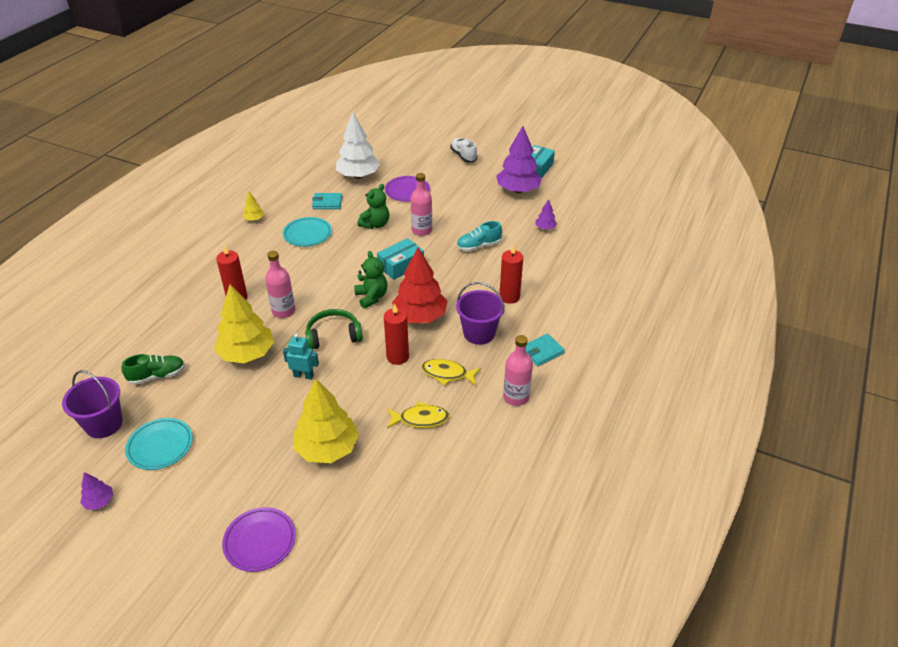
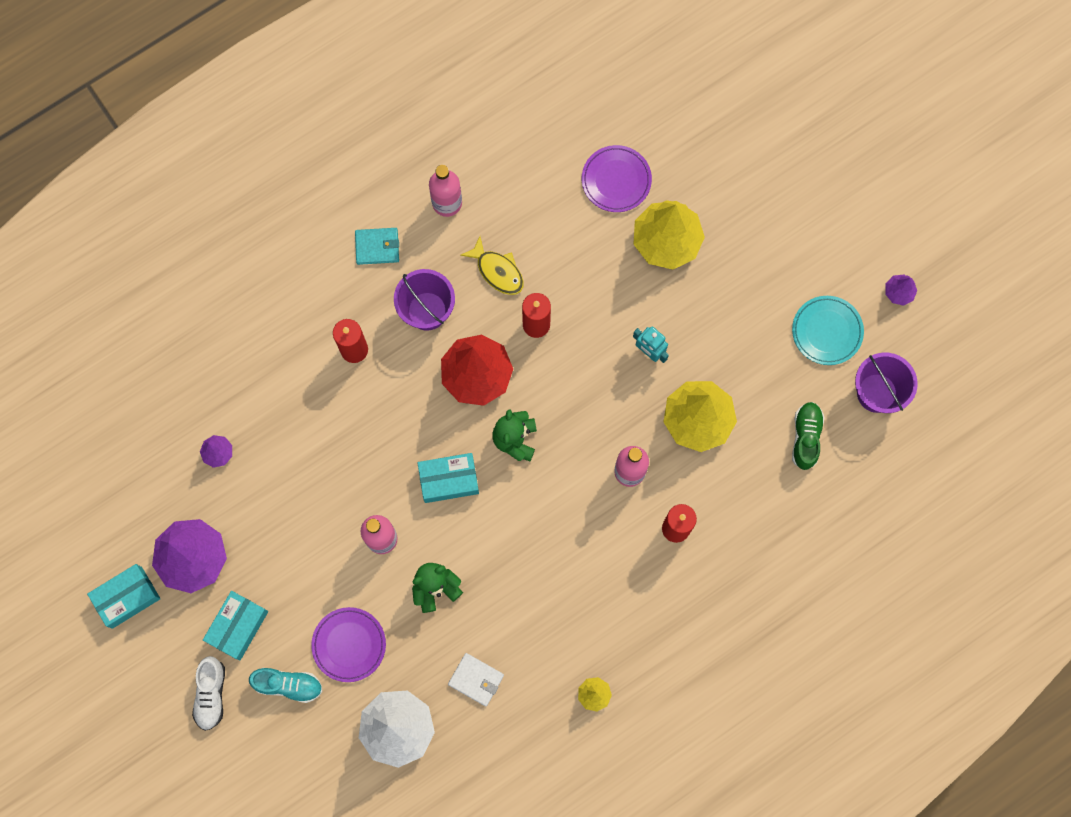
camera: 150 degrees left, 35 degrees up
green shoe [122,354,185,385] -> green shoe turned 90 degrees clockwise [792,402,824,470]
purple plate [222,507,296,572] -> purple plate moved to [582,145,652,212]
turquoise plate [283,217,332,247] -> none
green headphones [305,309,363,349] -> none
turquoise wallet [312,193,342,209] -> white wallet [448,653,504,706]
yellow fish [387,401,449,428] -> none
turquoise shoe [457,221,502,251] -> turquoise shoe moved to [249,668,323,703]
none -> turquoise box [203,591,268,660]

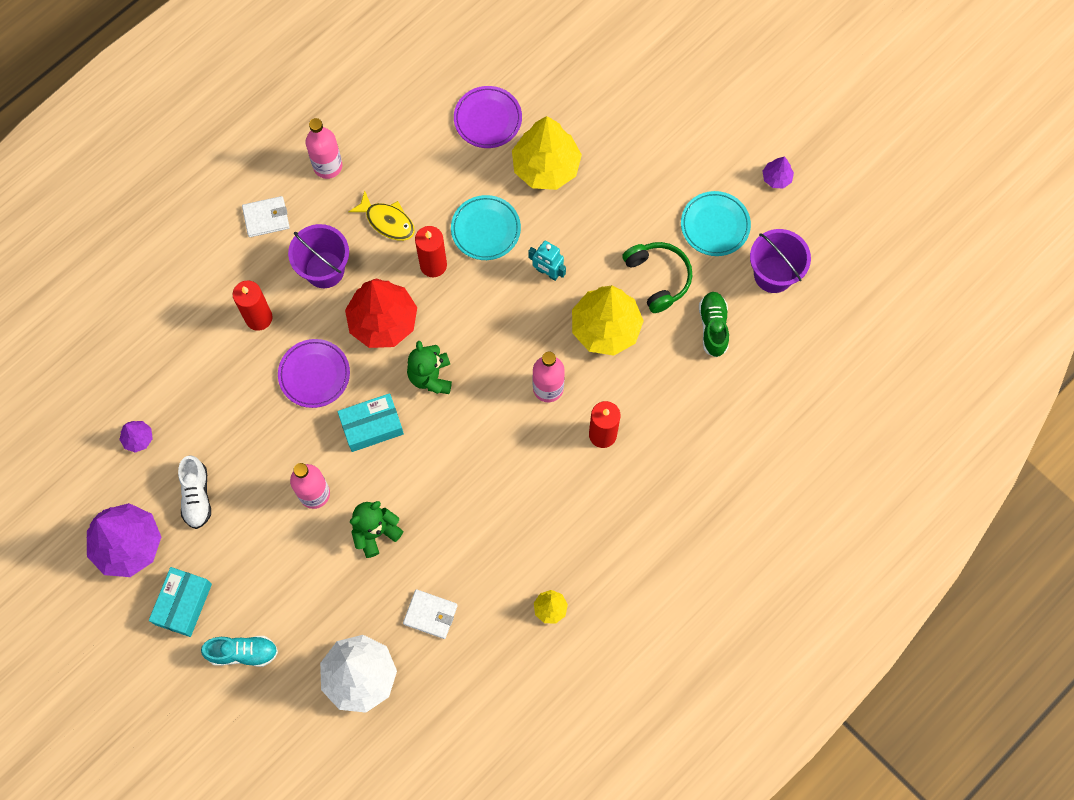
camera: 10 degrees left, 5 degrees down
turquoise box [87,564,160,629] -> none
white shoe [192,656,225,731] -> white shoe moved to [178,455,211,529]
purple plate [311,607,386,682] -> purple plate moved to [278,339,350,408]
turquoise wallet [355,228,399,265] -> white wallet [242,196,290,237]
none -> turquoise plate [451,195,521,260]
none -> green headphones [622,242,692,313]

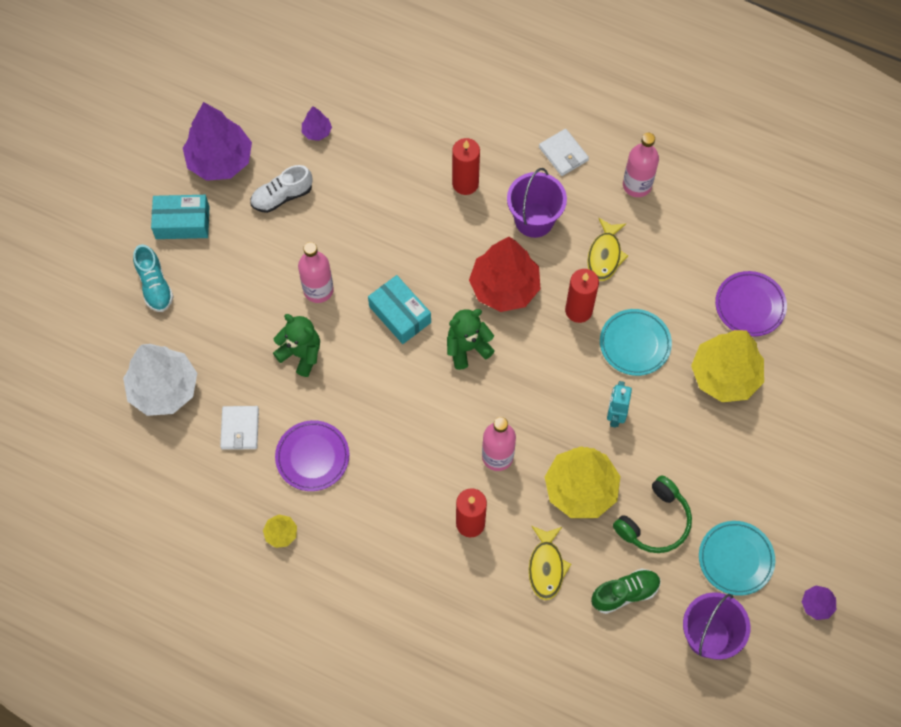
camera: 70 degrees right, 5 degrees down
purple plate [278,339,350,408] -> purple plate moved to [275,420,349,491]
none -> yellow fish [529,526,571,600]

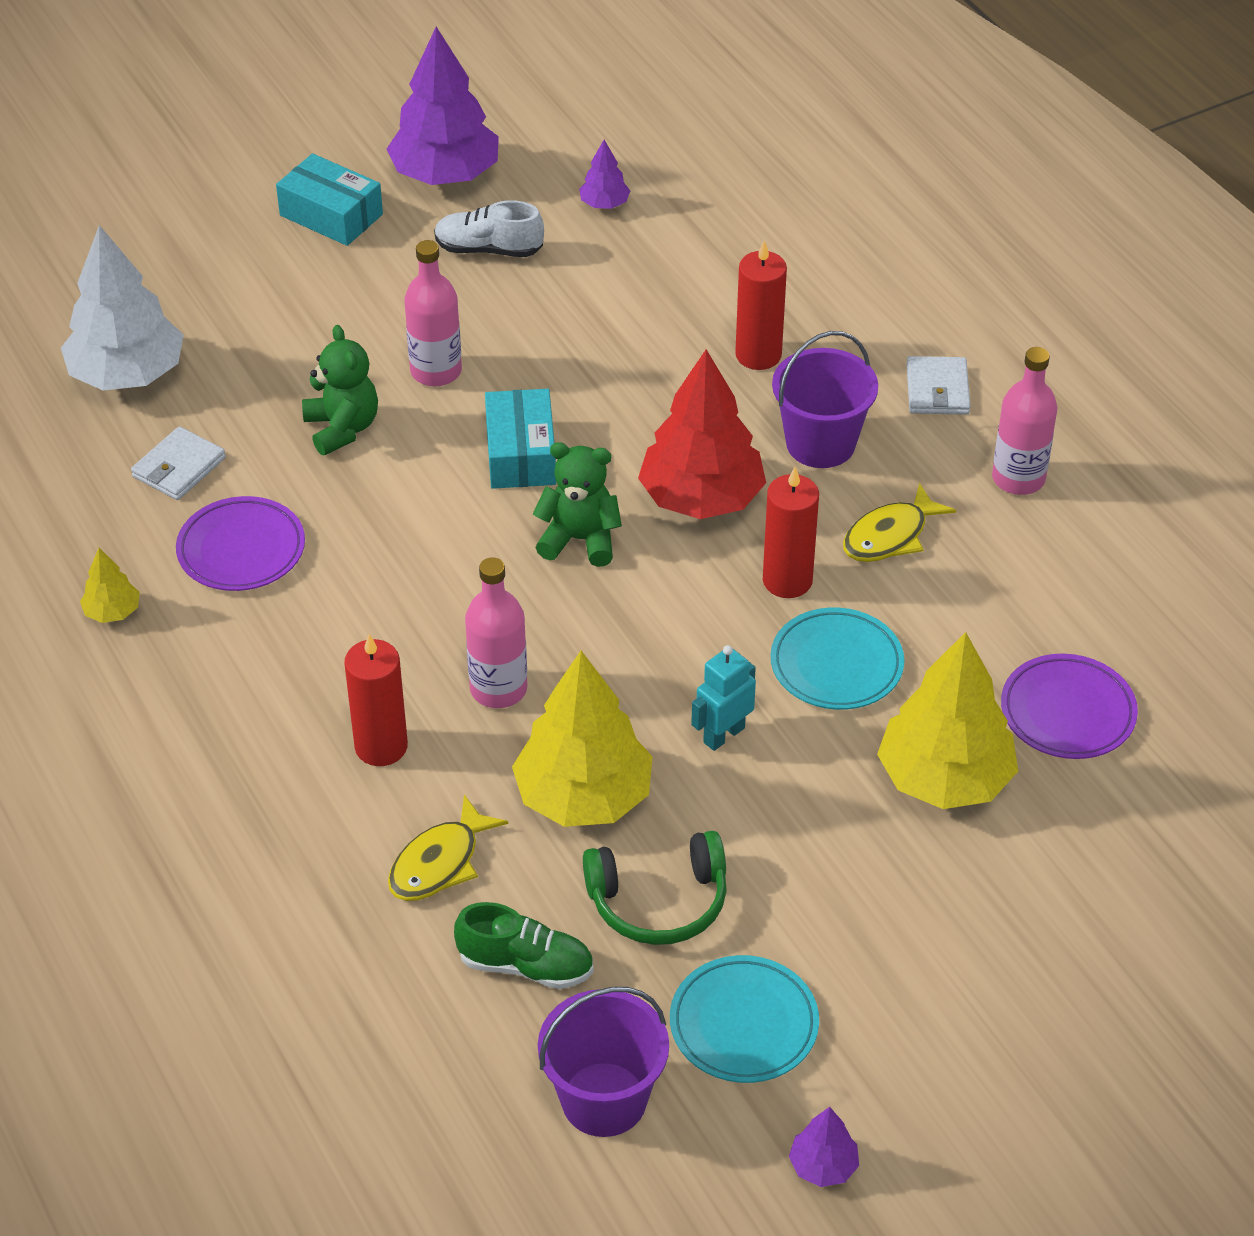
camera: 35 degrees right, 20 degrees down
turquoise shoe [133,244,174,312] -> none

